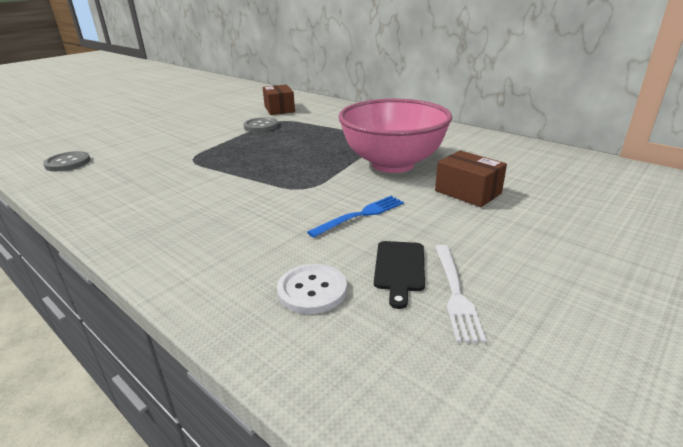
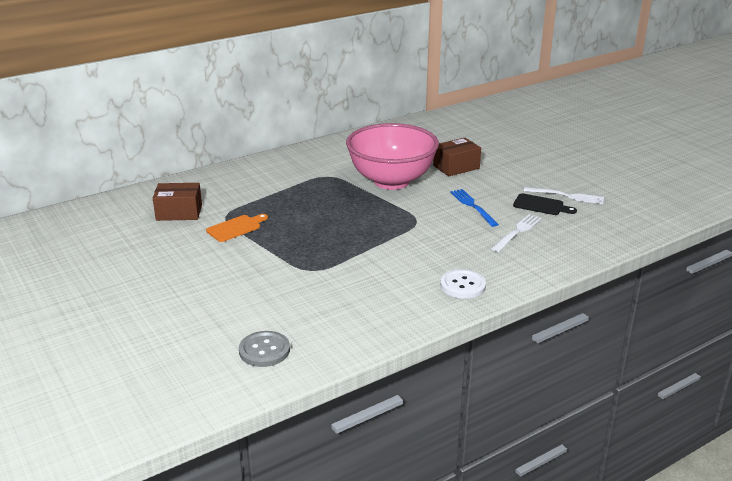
camera: 75 degrees left, 0 degrees up
grey button [244,117,278,132] -> orange cutting board [206,214,268,242]
white button [277,264,347,314] -> white button moved to [440,269,486,299]
none -> white fork [491,214,542,252]

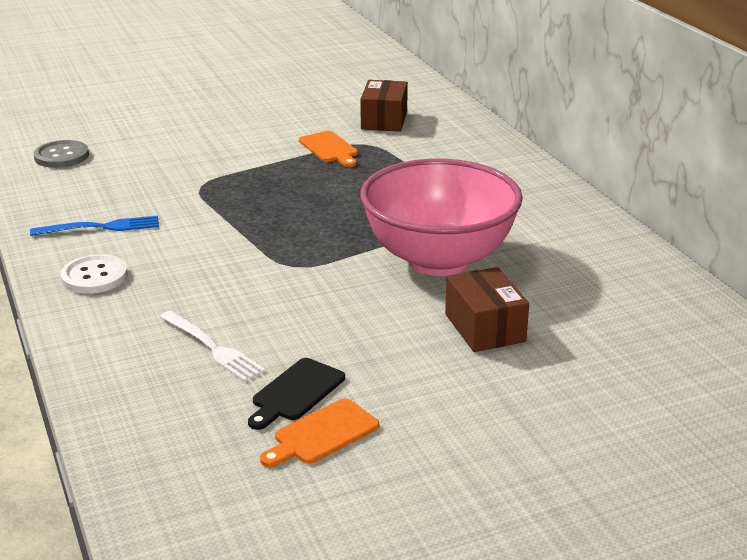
camera: 100 degrees right, 0 degrees up
blue fork [450,189,499,227] -> blue fork moved to [30,216,159,236]
white fork [524,187,604,204] -> orange cutting board [260,398,379,467]

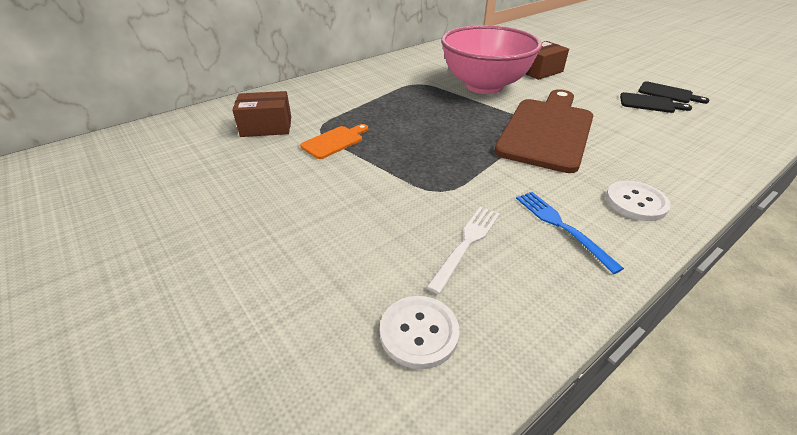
camera: 105 degrees left, 10 degrees up
grey button [33,140,89,168] -> white button [380,296,460,369]
white fork [160,311,266,382] -> white fork moved to [426,207,500,294]
orange cutting board [260,398,379,467] -> black cutting board [638,81,710,104]
none -> brown cutting board [494,89,593,173]

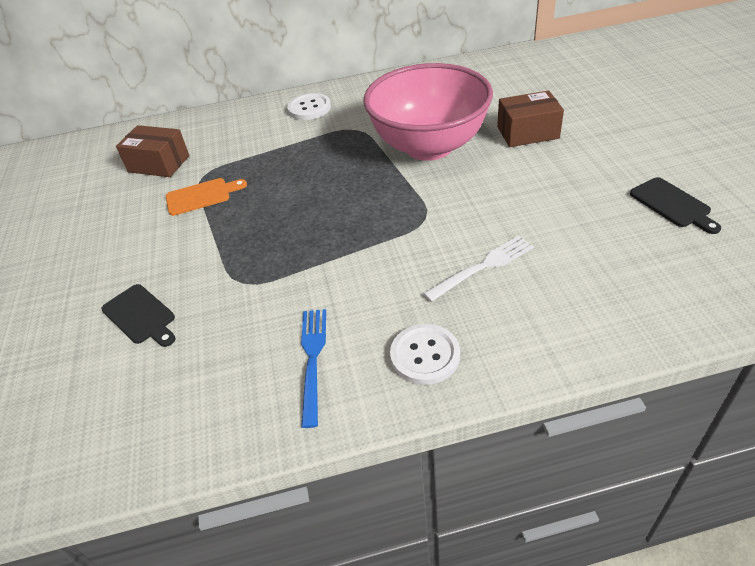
camera: 30 degrees right, 5 degrees up
white button [380,296,460,369] -> white button moved to [287,93,331,120]
white fork [426,207,500,294] -> white fork moved to [423,236,534,302]
brown cutting board [494,89,593,173] -> none
black cutting board [620,92,692,113] -> black cutting board moved to [101,284,175,347]

